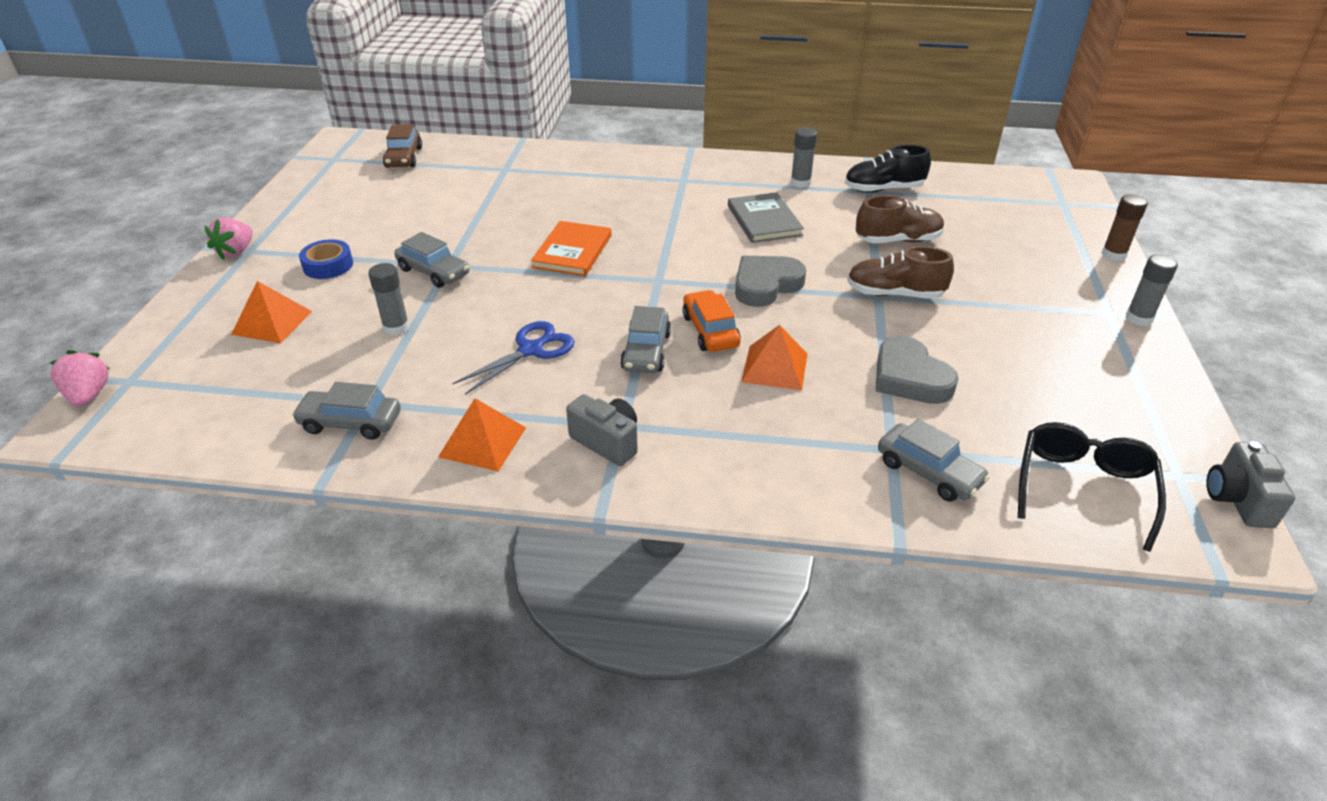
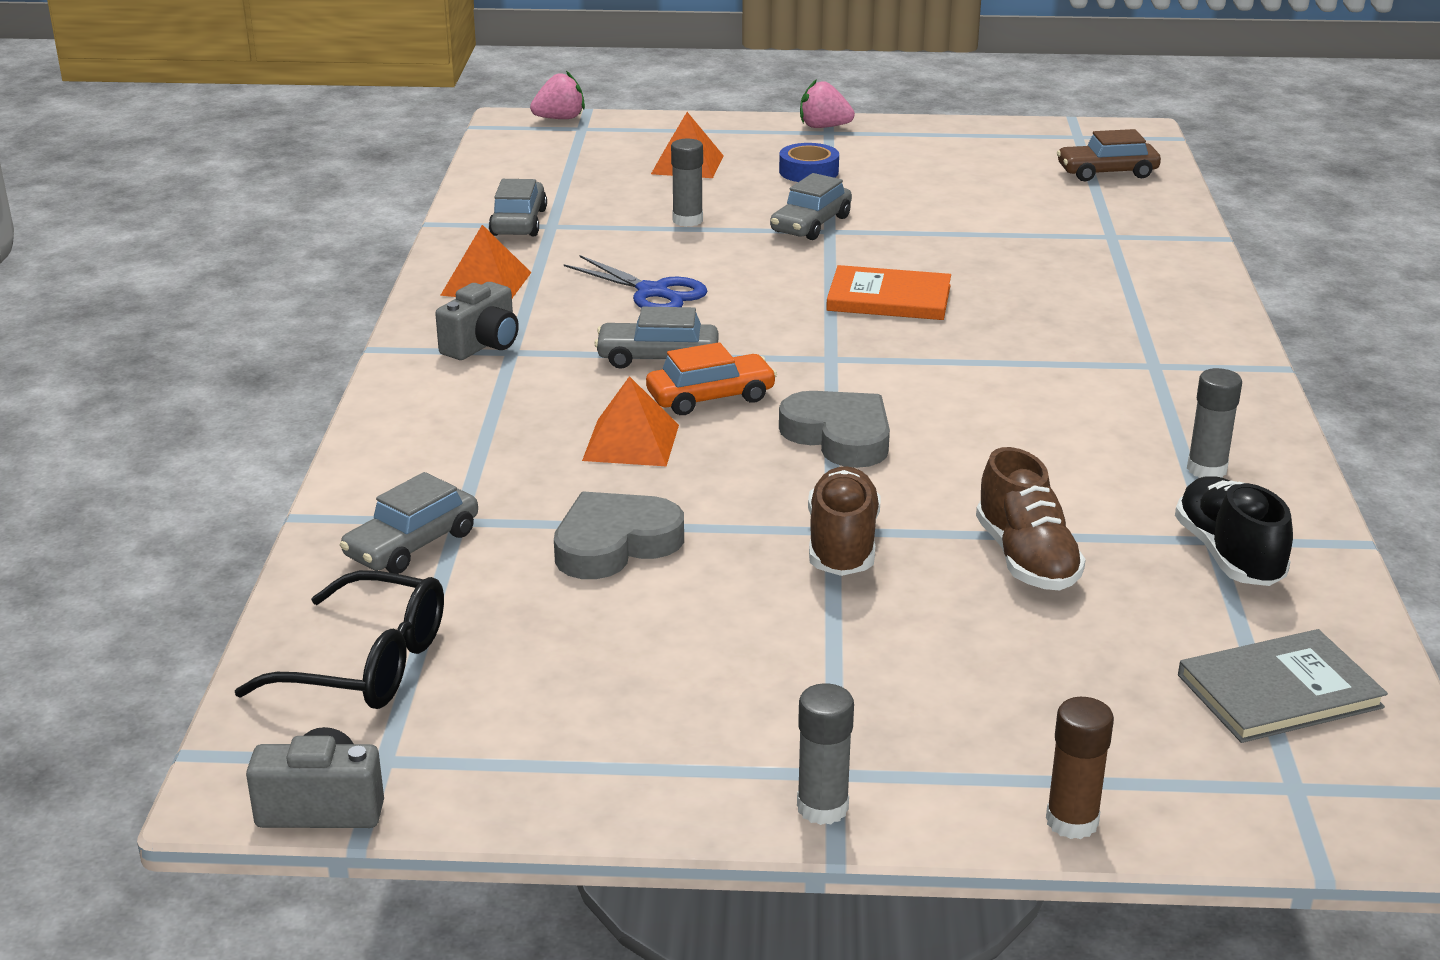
camera: 85 degrees right, 10 degrees down
grey book [728,192,804,243] -> grey book moved to [1178,629,1388,743]

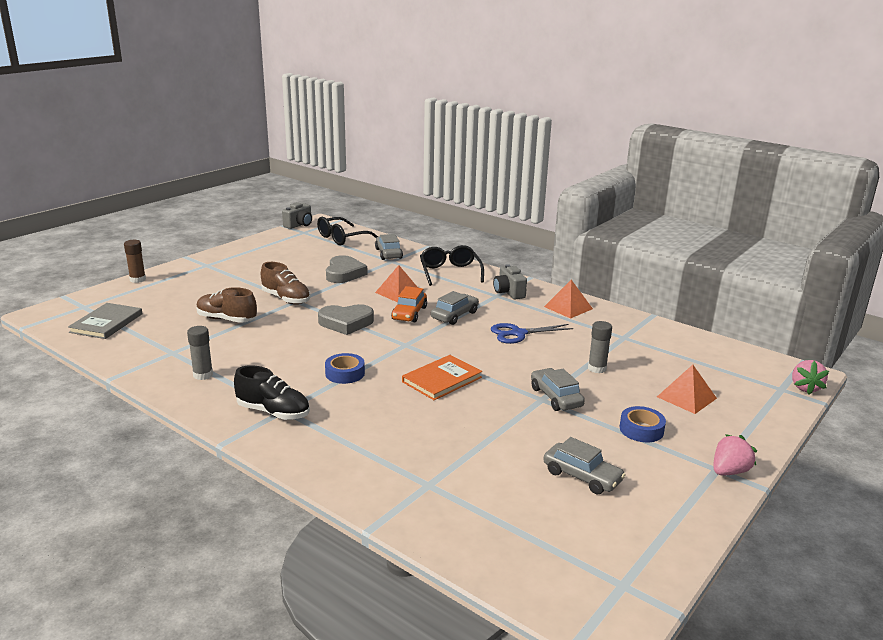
camera: 125 degrees right, 5 degrees down
grey car [489,179,547,236] -> grey car moved to [543,437,625,495]
grey glue stick [797,683,854,825] -> none
brown car [1057,129,1161,181] -> none
black shoe [1175,476,1293,586] -> black shoe moved to [234,365,310,420]
none -> blue tape [325,353,365,384]
none -> black glasses [420,245,484,286]

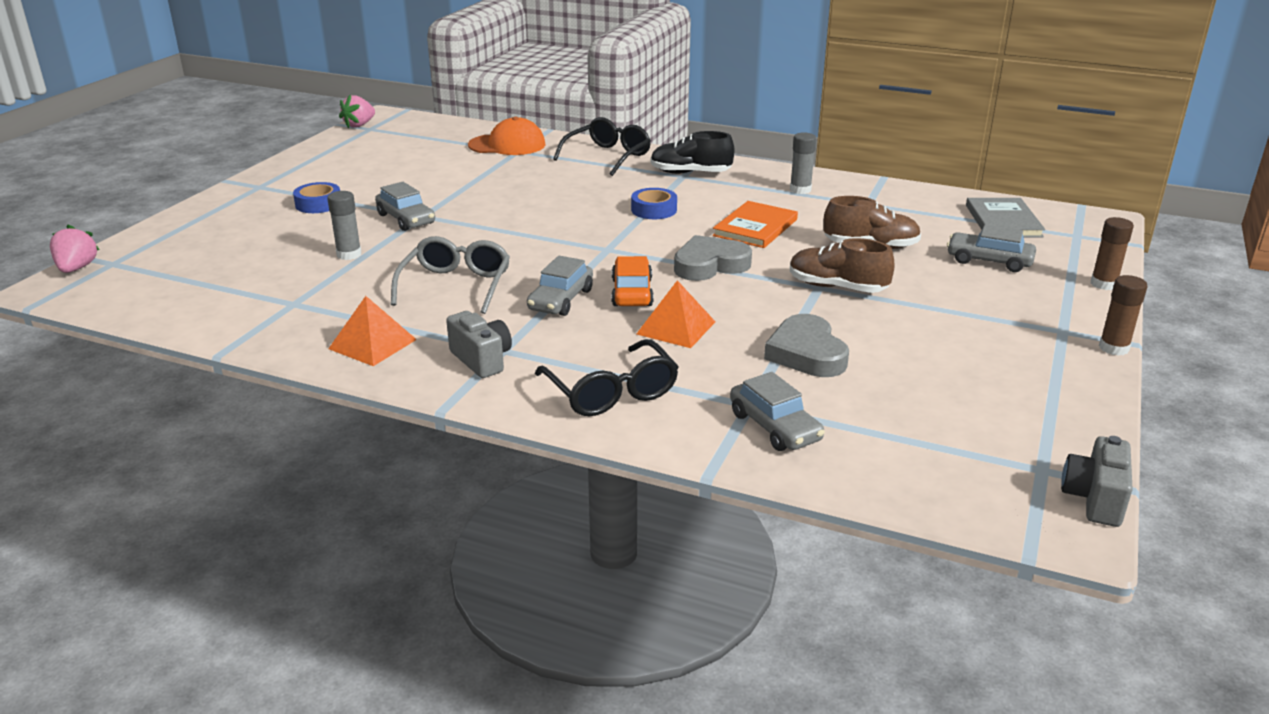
camera: 165 degrees right, 5 degrees up
black glasses [317,217,378,245] -> black glasses moved to [553,117,651,176]
orange book [402,355,482,400] -> orange book moved to [713,201,798,248]
blue scissors [491,323,574,344] -> grey glasses [391,236,510,314]
grey car [543,437,625,495] -> grey car moved to [947,225,1036,272]
orange pyramid [657,365,717,414] -> none
pink strawberry [713,434,757,475] -> pink strawberry moved to [339,94,375,128]
none -> orange cap [468,117,546,155]
none -> brown glue stick [1099,275,1148,356]

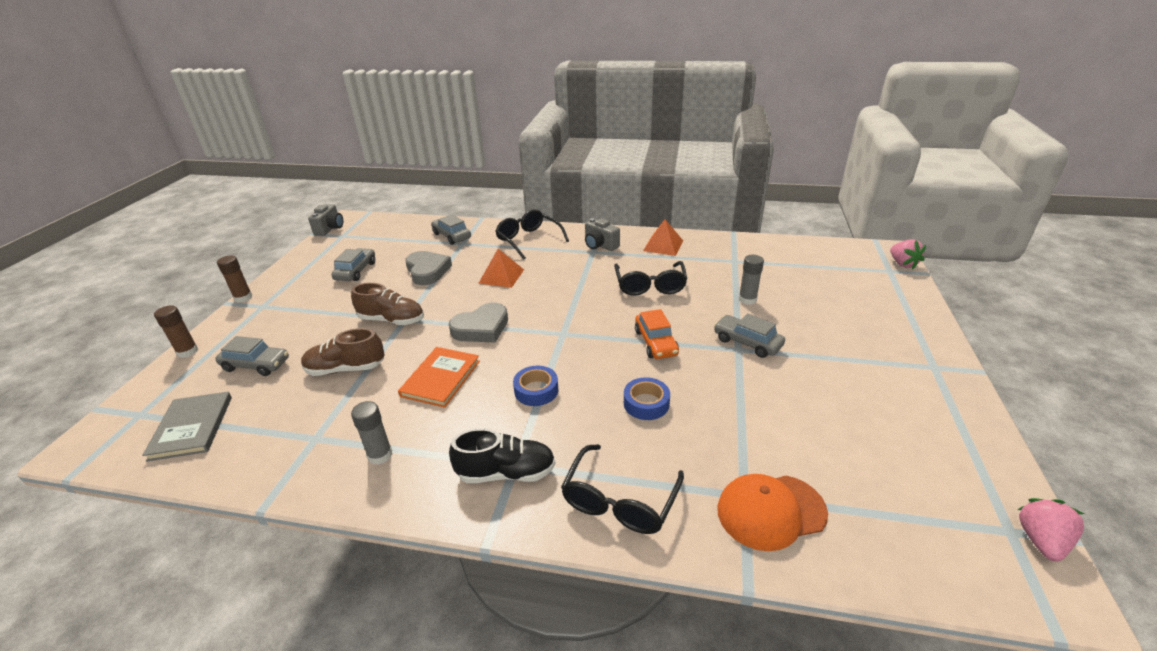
camera: 170 degrees right, 5 degrees up
blue tape [293,182,340,213] -> blue tape moved to [624,377,670,420]
grey glasses [391,236,510,314] -> black glasses [614,261,687,296]
grey car [527,256,593,316] -> grey car moved to [331,248,375,281]
orange car [611,256,654,306] -> orange car moved to [635,309,679,359]

